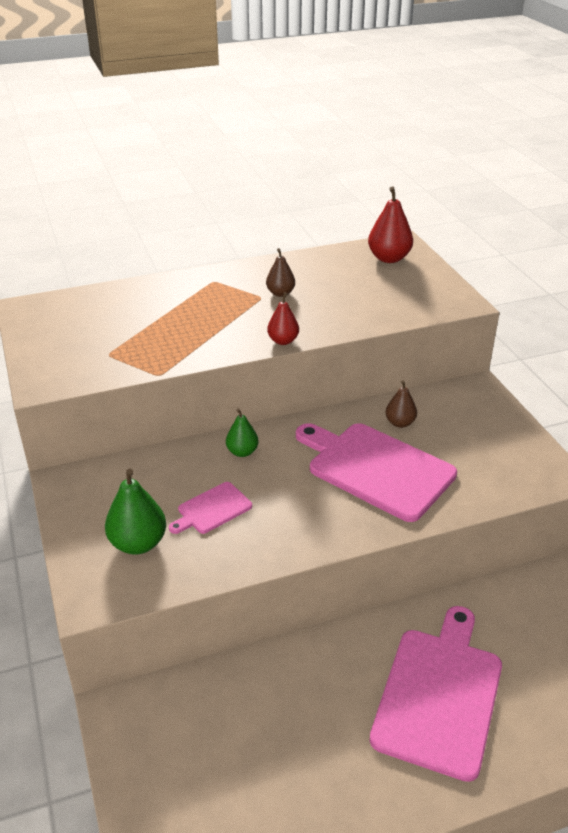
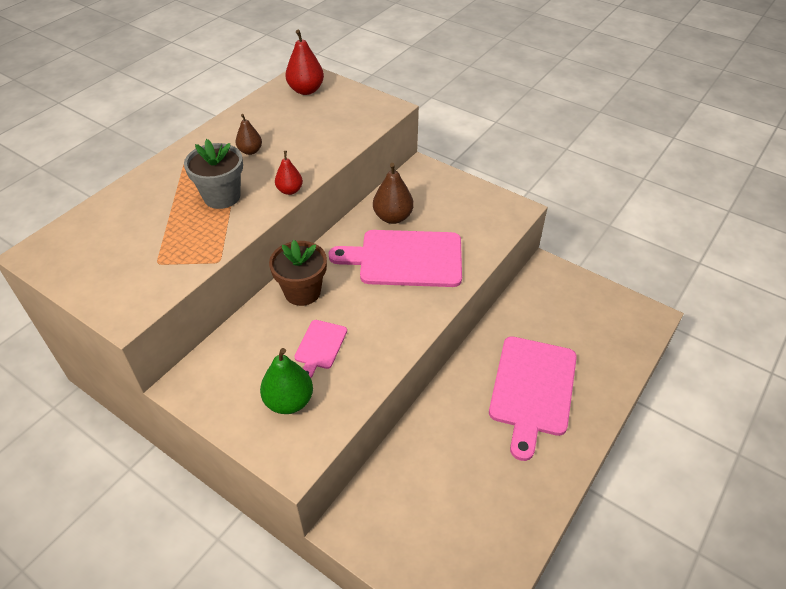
camera: 35 degrees left, 10 degrees up
green pear [226,408,259,457] -> brown flower pot [269,240,327,306]
pink cutting board [369,606,502,782] -> pink cutting board turned 150 degrees counterclockwise [489,336,577,461]
brown pear [385,380,417,428] -> brown pear [373,163,414,224], size x1.62
none -> grey flower pot [184,139,243,209]

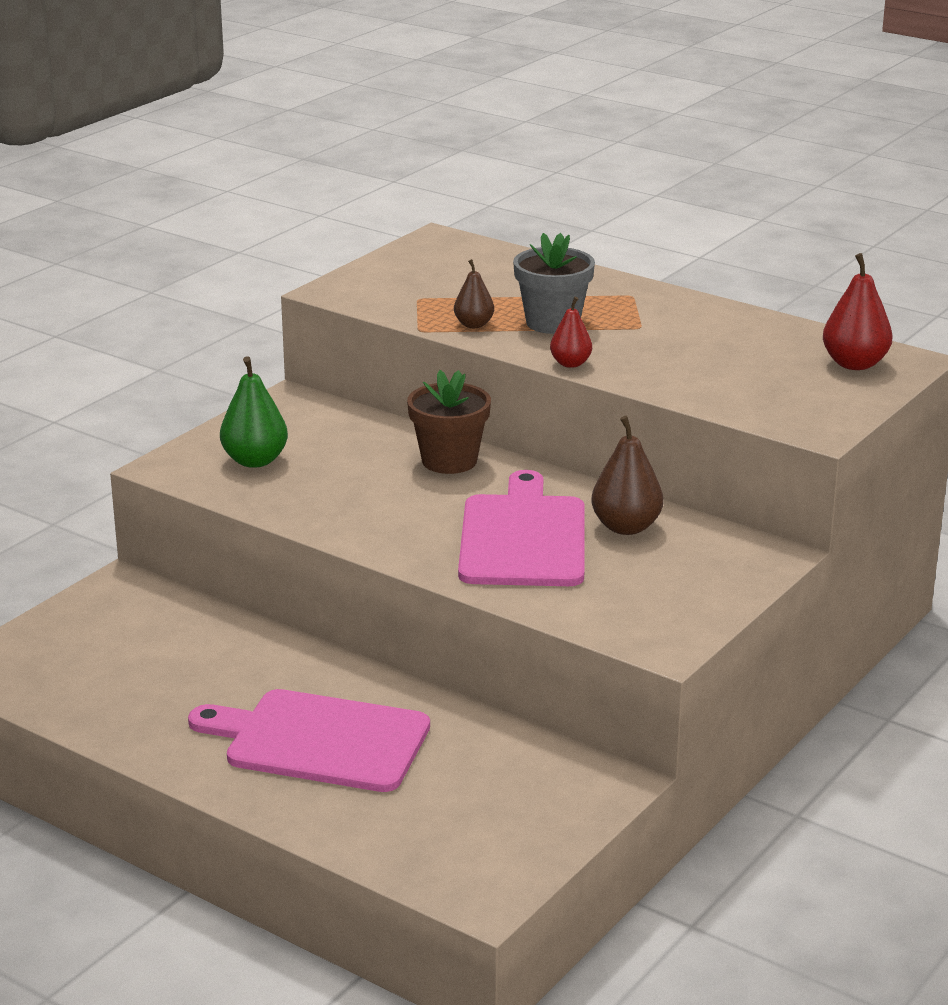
camera: 90 degrees right, 20 degrees down
brown pear [236,114,262,155] -> brown pear moved to [454,259,494,328]
pink cutting board [294,320,347,378] -> none

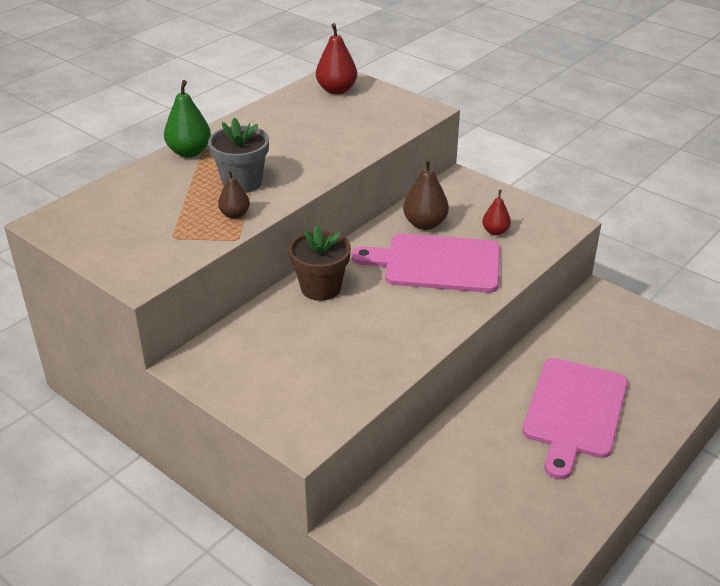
camera: 85 degrees left, 10 degrees up
green pear [220,356,288,468] -> green pear moved to [164,80,211,157]
red pear [550,297,592,368] -> red pear moved to [482,190,511,235]

